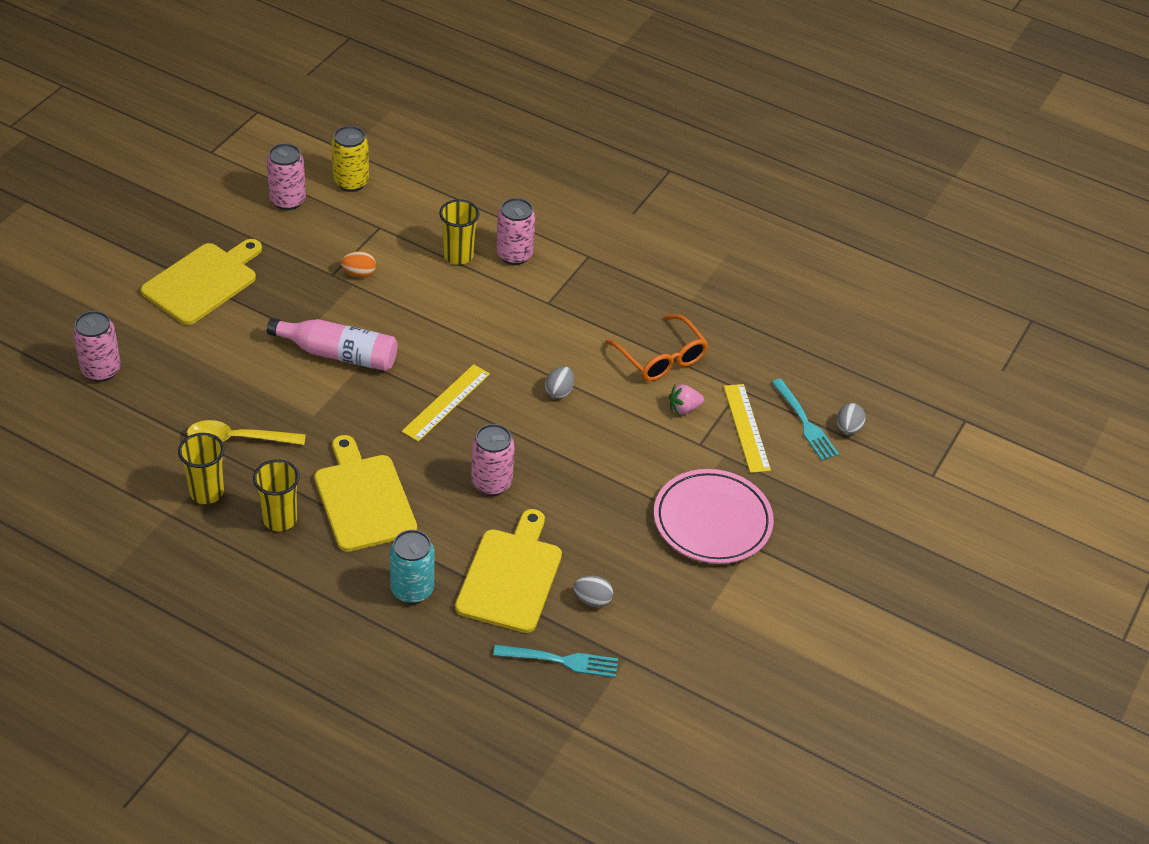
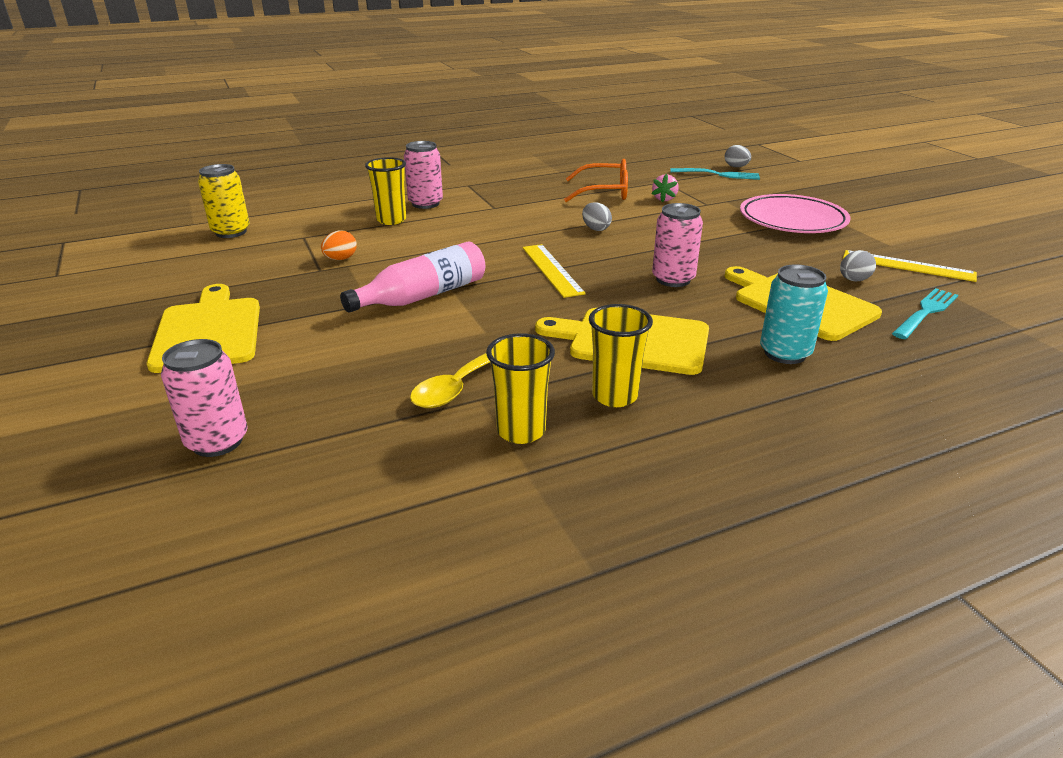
camera: 50 degrees left, 15 degrees down
pink can [267,143,306,210] -> none
yellow ruler [724,384,771,473] -> yellow ruler moved to [843,250,977,282]

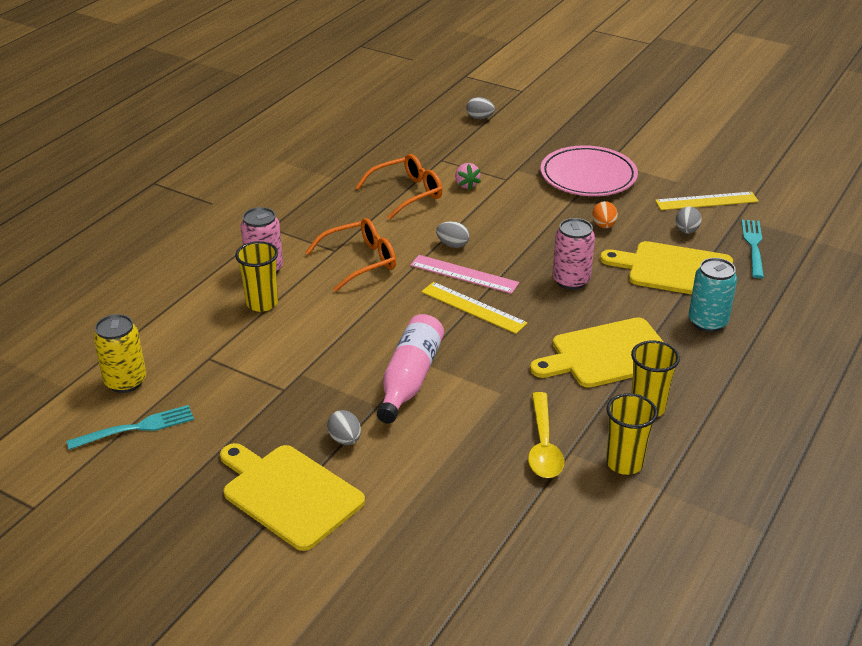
camera: 35 degrees left, 5 degrees up
pink can [161,339,248,457] -> none
orange egg [321,230,357,260] -> orange egg moved to [592,201,618,228]
turquoise fork [670,168,760,180] -> turquoise fork moved to [66,405,194,450]
none -> orange glasses [305,218,396,292]
none -> grey egg [327,410,361,445]
none -> pink ruler [410,255,519,294]

